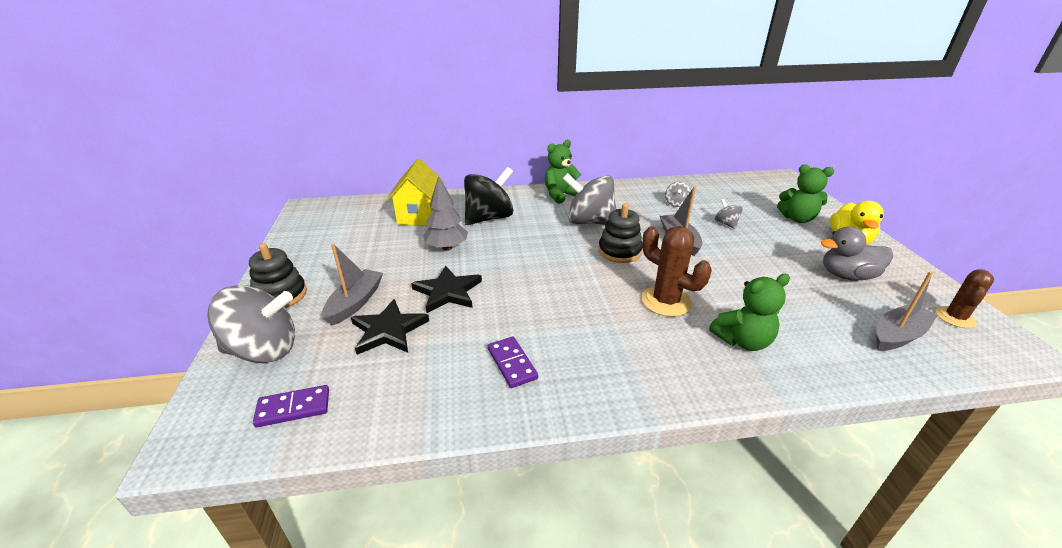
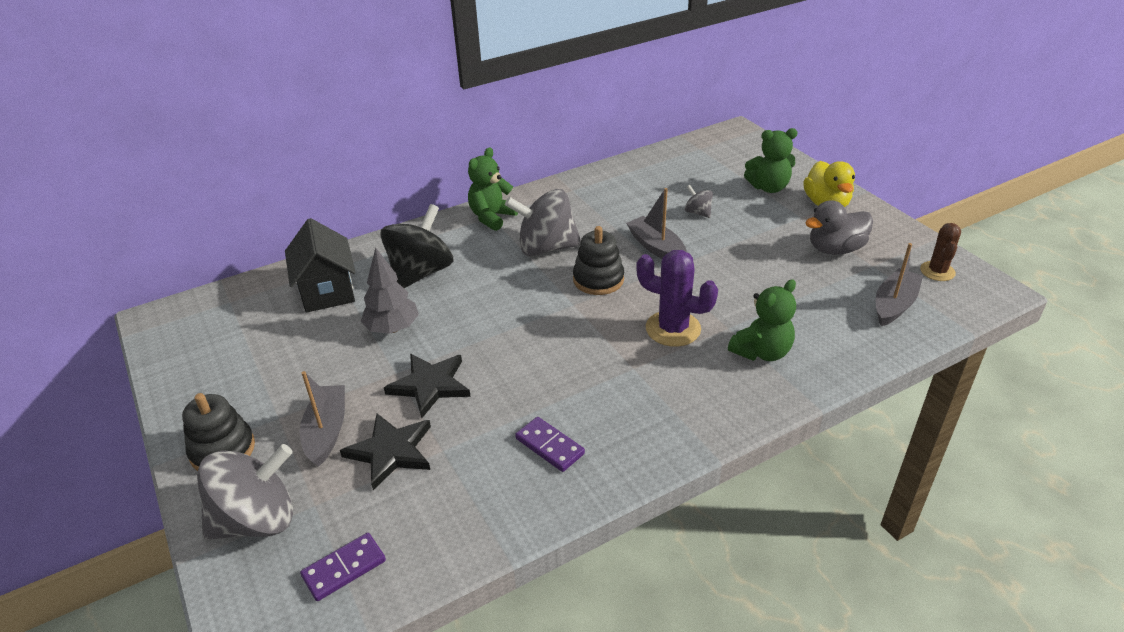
camera: 20 degrees left, 5 degrees up
yellow house [387,159,444,226] -> black house [285,218,355,313]
brown cactus [641,226,712,317] -> purple cactus [636,250,718,347]
grey spinning top [665,182,691,207] -> none

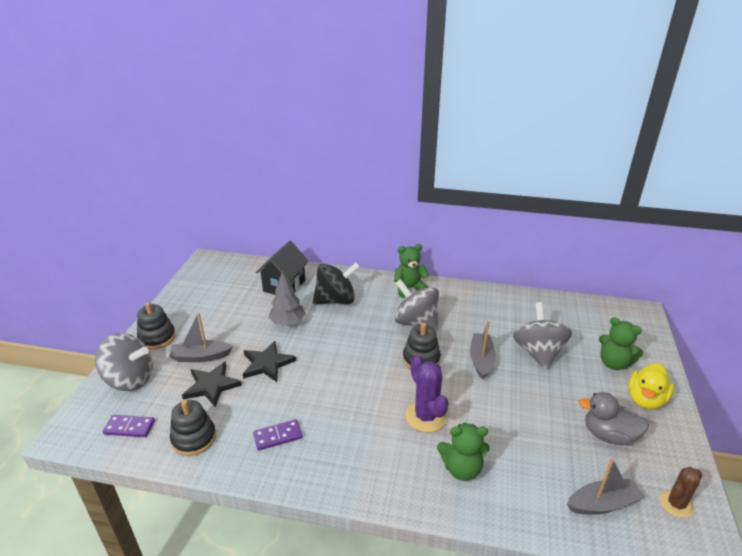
camera: 40 degrees right, 5 degrees down
grey boat [300,371,345,467] -> grey boat turned 135 degrees counterclockwise [169,313,233,362]
purple domino [515,417,585,472] -> purple domino turned 75 degrees clockwise [253,419,302,450]
grey spinning top [685,185,713,218] -> grey spinning top [513,302,572,370], size x2.17
none -> black stacking toy [170,400,216,456]

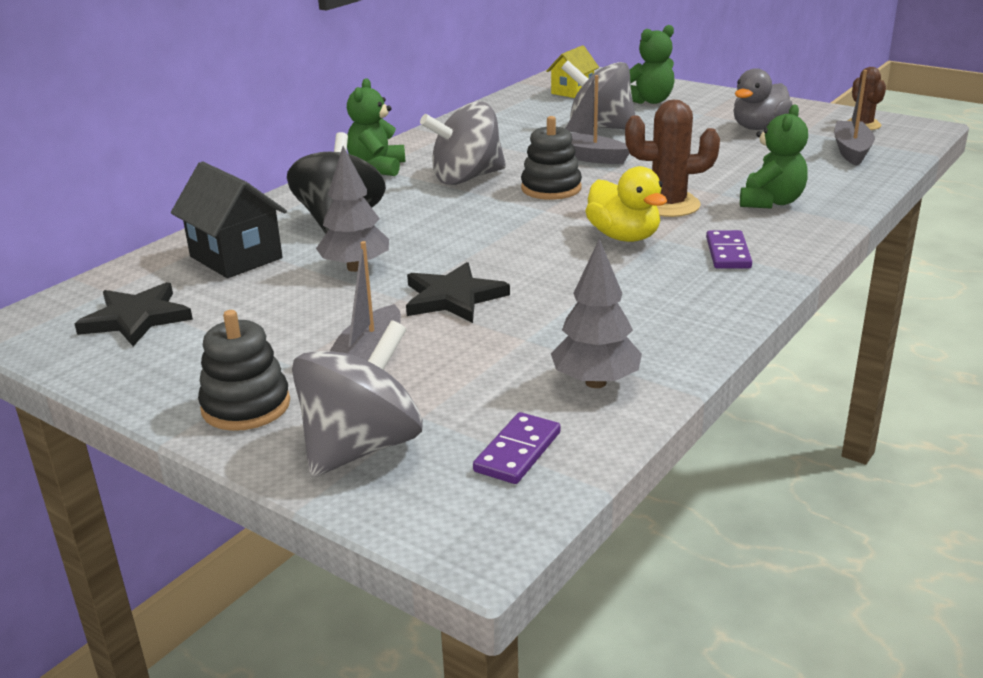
camera: 65 degrees left, 5 degrees down
black stacking toy [170,400,216,456] -> grey tree [551,239,642,388]
black star [182,361,242,407] -> black star moved to [75,282,193,346]
purple domino [253,419,302,450] -> purple domino moved to [706,230,752,268]
purple cactus [405,354,449,433] -> brown cactus [625,99,720,217]
yellow duck [629,363,674,409] -> yellow duck moved to [585,166,667,242]
none -> yellow house [546,45,599,98]

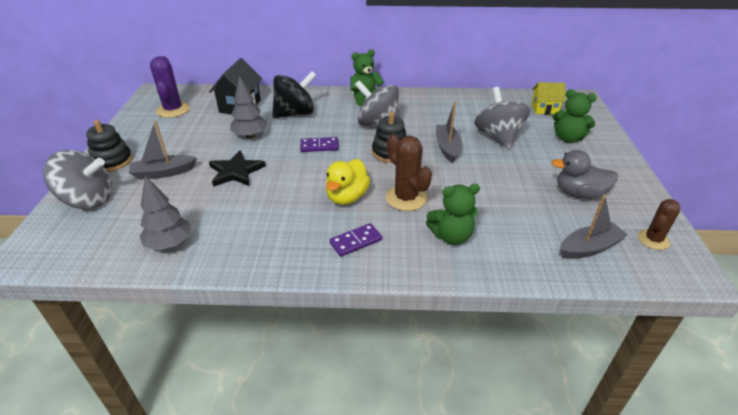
camera: 55 degrees right, 10 degrees up
black star [75,282,193,346] -> purple cactus [150,56,190,118]
purple domino [473,412,561,484] -> purple domino moved to [300,137,339,152]

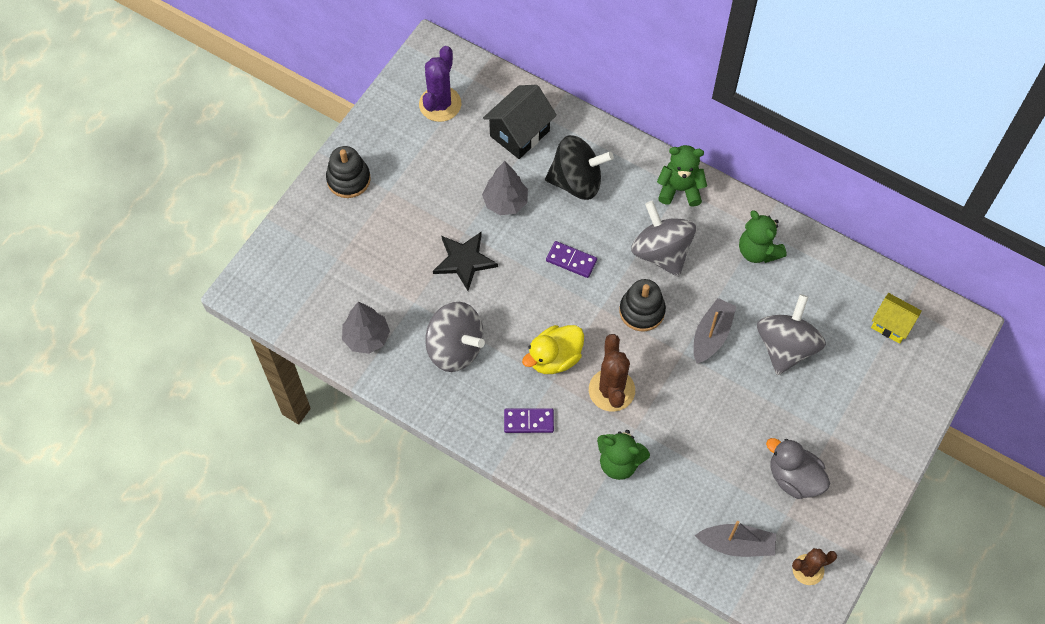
camera: 30 degrees right, 25 degrees up
grey spinning top [43,150,112,209] -> grey spinning top moved to [425,302,485,372]
grey boat [129,121,197,180] -> none
green teddy bear [553,89,597,143] -> green teddy bear moved to [739,210,787,263]

